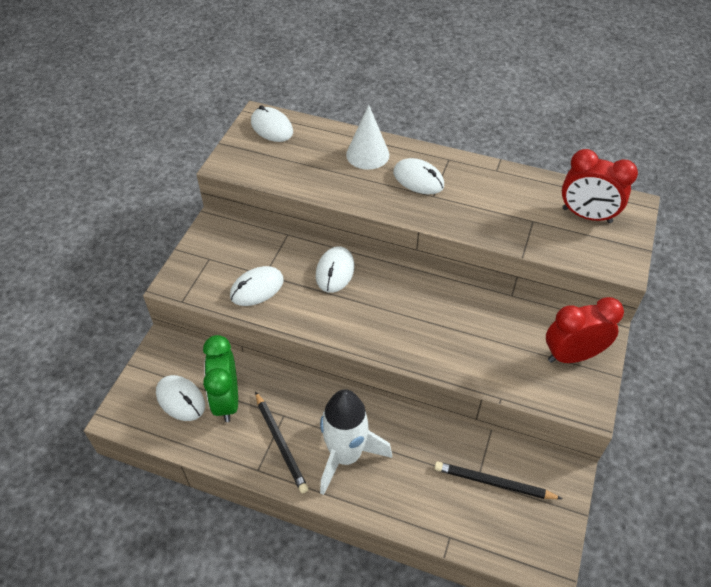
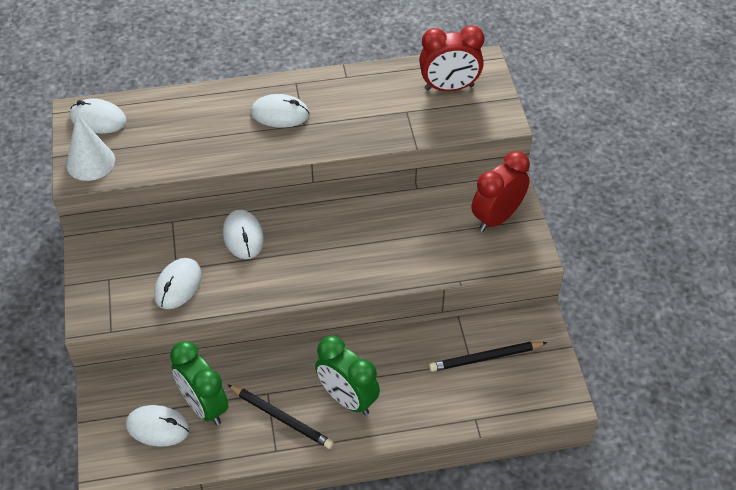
camera: 30 degrees left, 0 degrees up
white rocket [320,389,392,495] -> green clock [315,335,380,415]
white cone [346,105,389,170] -> white cone moved to [66,114,115,181]

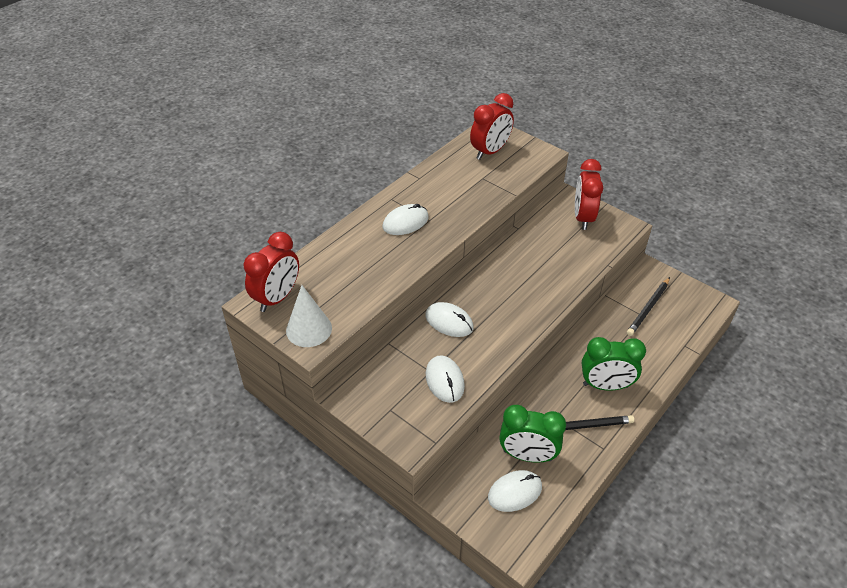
camera: 40 degrees left, 5 degrees down
white mouse [70,98,127,134] -> red clock [244,232,299,312]

